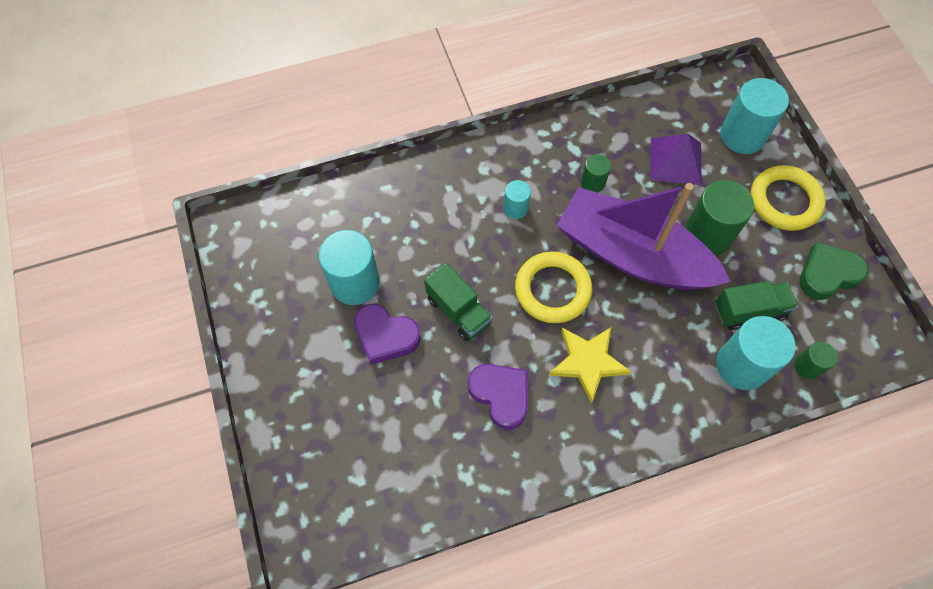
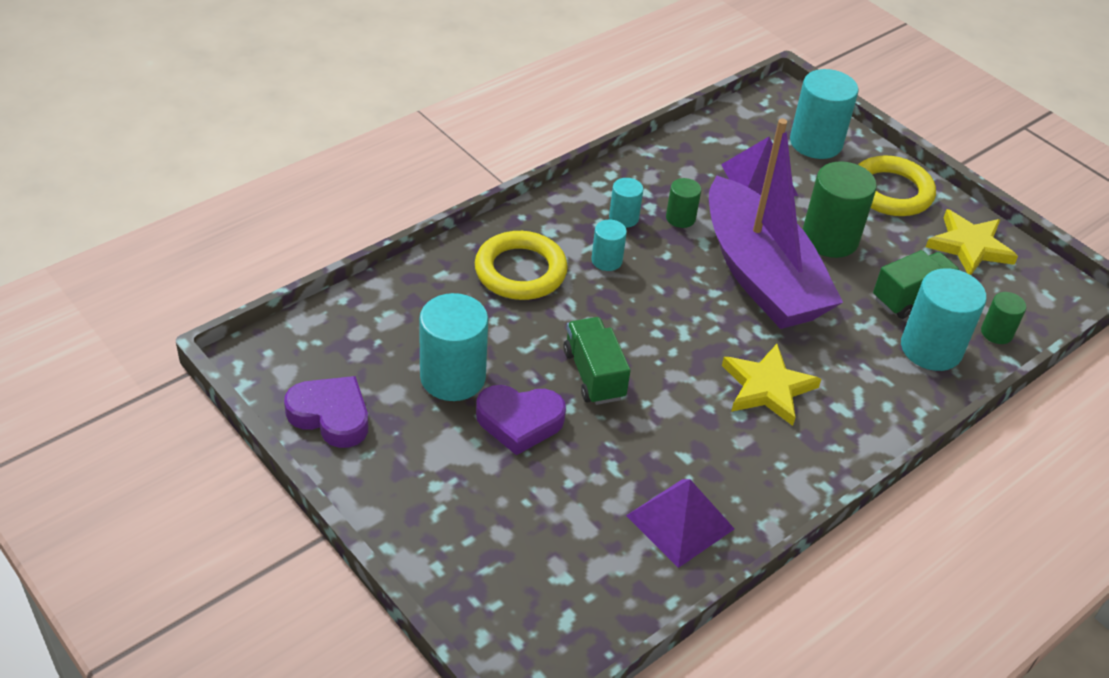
camera: 25 degrees left, 20 degrees down
green truck [424,263,493,341] -> green truck turned 135 degrees counterclockwise [563,317,631,405]
purple heart [468,364,528,430] -> purple heart moved to [284,376,368,448]
yellow ring [515,251,592,323] -> yellow ring moved to [475,231,568,300]
purple boat [557,183,731,290] -> purple boat turned 120 degrees counterclockwise [709,118,843,329]
green heart [800,242,868,300] -> yellow star [926,209,1018,275]
none -> turquoise cylinder [609,178,643,228]
none -> purple pyramid [626,479,734,568]

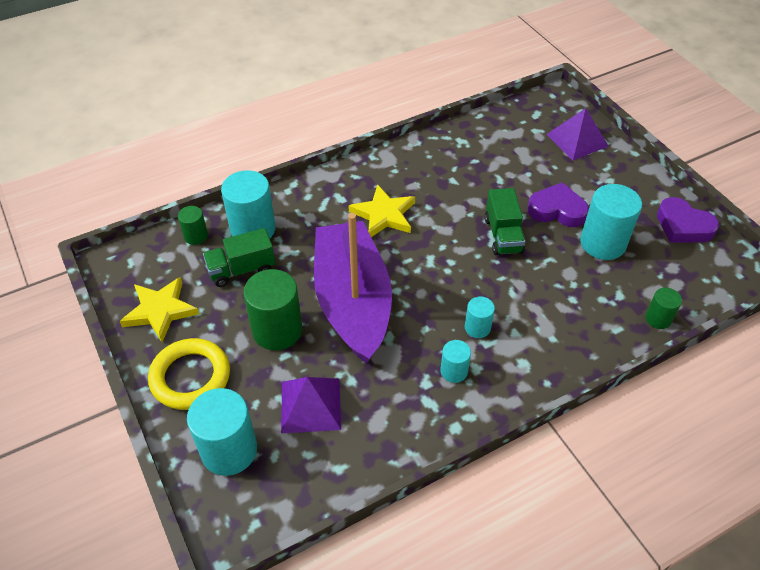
camera: 165 degrees left, 5 degrees up
yellow ring [475,231,568,300] -> none
purple pyramid [626,479,734,568] -> purple pyramid moved to [546,108,609,160]
green cylinder [666,178,701,228] -> green cylinder moved to [645,288,682,329]

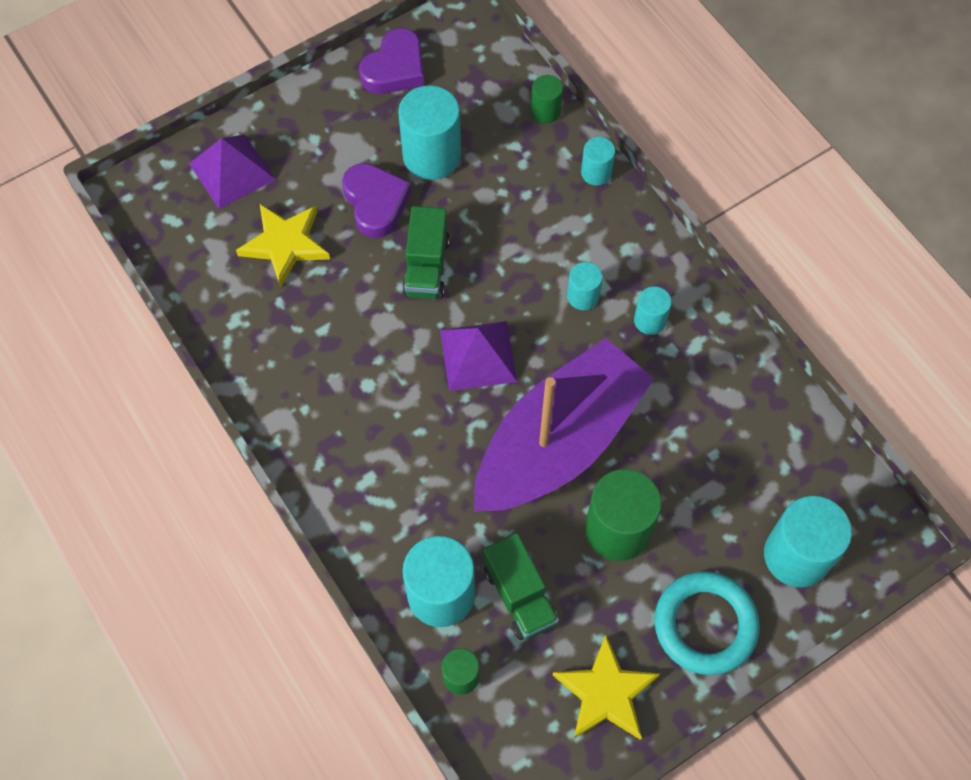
camera: 95 degrees left, 15 degrees up
yellow ring [148,338,230,410] -> turquoise ring [654,571,760,675]
purple pyramid [281,377,341,433] -> purple pyramid moved to [440,321,517,391]
purple boat [314,213,392,364] -> purple boat turned 150 degrees clockwise [474,338,654,512]
yellow star [349,184,415,237] -> yellow star moved to [236,204,330,287]
green truck [484,188,525,255] -> green truck turned 105 degrees clockwise [402,206,450,299]
purple heart [527,182,589,227] -> purple heart turned 150 degrees clockwise [342,163,411,238]
none -> turquoise cylinder [581,137,615,186]

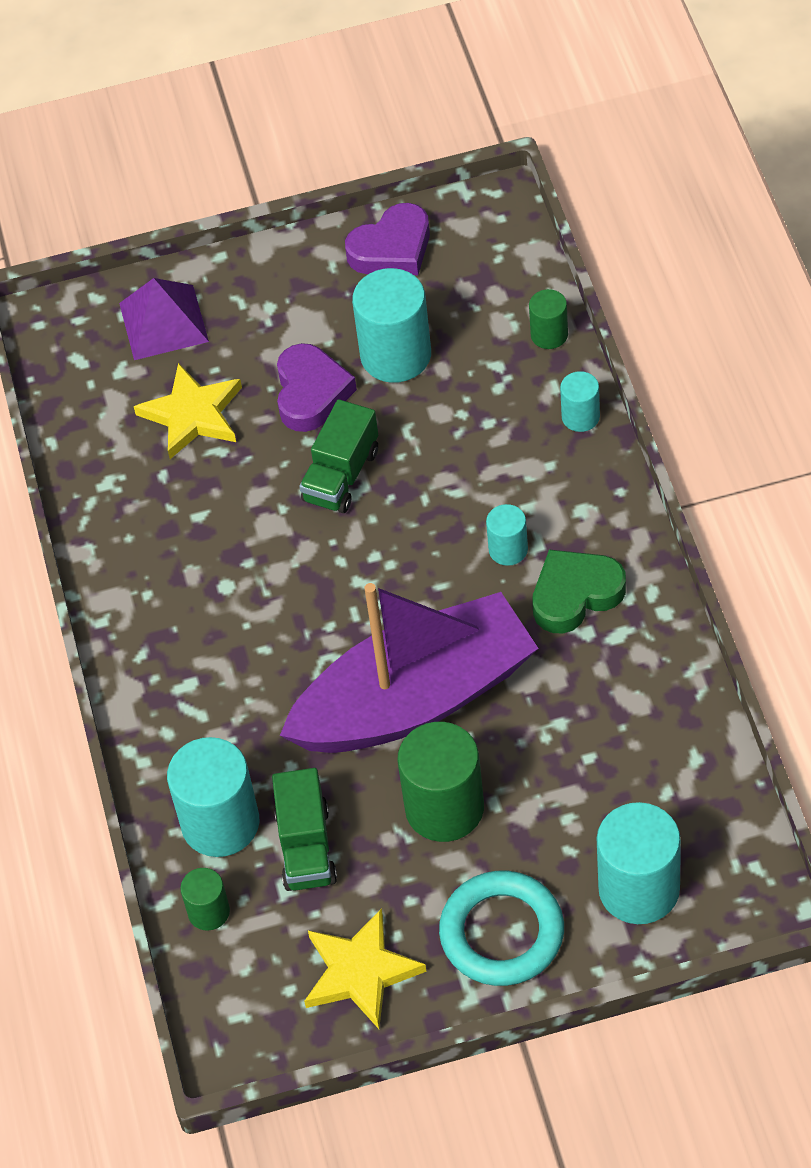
camera: 25 degrees right, 10 degrees down
purple pyramid [440,321,517,391] -> none
turquoise cylinder [634,286,672,335] -> green heart [532,550,626,633]

